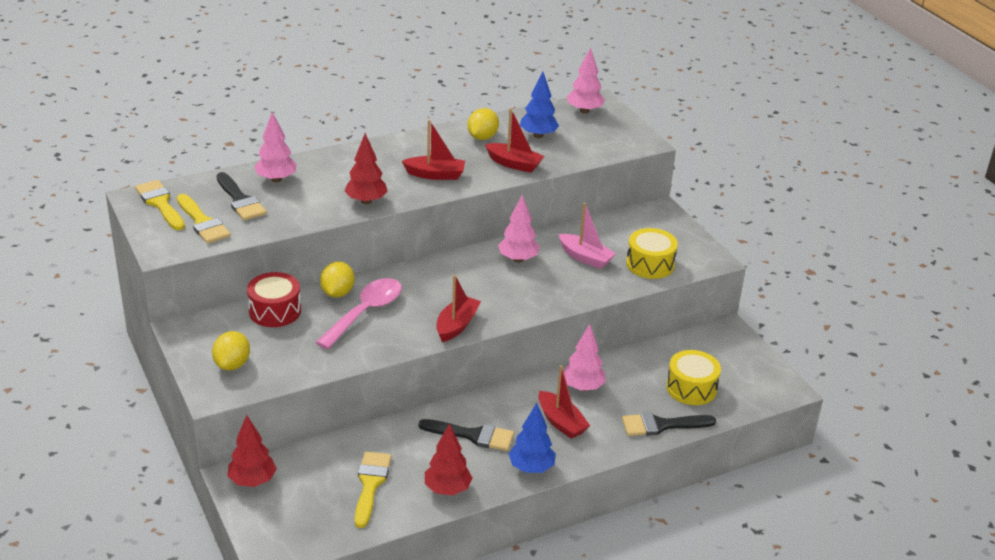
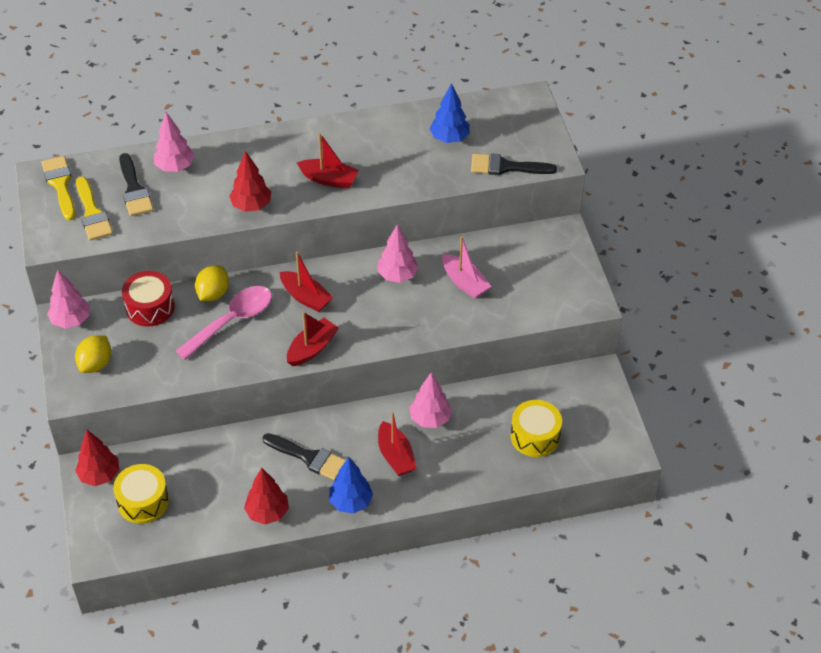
camera: 15 degrees right, 15 degrees up
yellow brush [355,452,392,528] -> none
yellow lemon [467,108,499,140] -> none
red boat [485,108,544,173] -> red boat moved to [280,252,333,312]
pink tree [567,47,605,114] -> pink tree moved to [47,269,90,329]
black brush [622,412,716,436] -> black brush moved to [471,153,557,175]
yellow drum [626,228,678,279] -> yellow drum moved to [113,464,169,524]

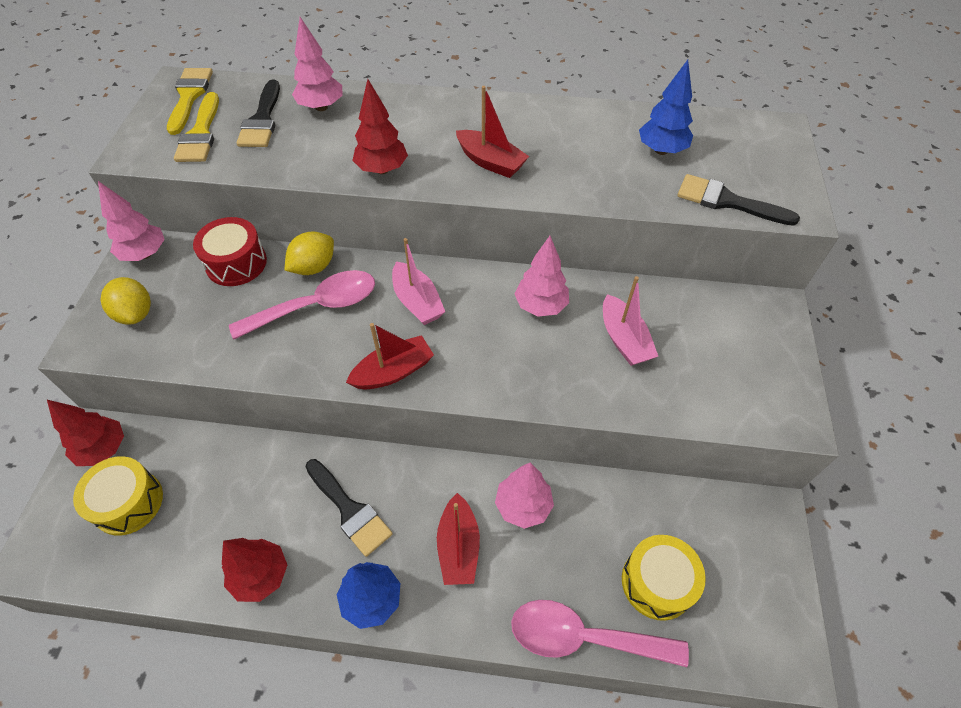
camera: 20 degrees right, 5 degrees up
yellow lemon [75,335,111,373] -> yellow lemon turned 75 degrees counterclockwise [101,277,151,325]
red boat [280,252,333,312] -> pink boat [392,238,445,325]
none -> pink spoon [511,600,689,667]

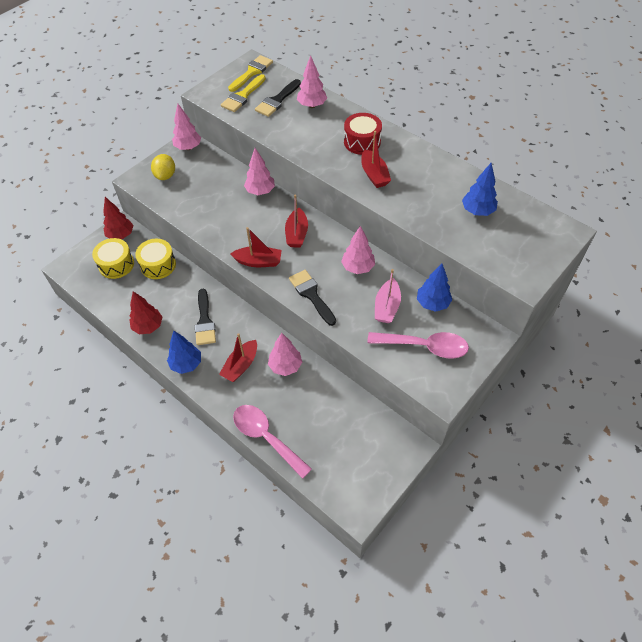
camera: 35 degrees right, 0 degrees up
red drum [193,217,267,286] -> red drum moved to [344,113,382,155]
pink spoon [229,270,375,340] -> pink spoon moved to [367,332,469,359]
yellow lemon [285,231,334,275] -> pink tree [244,148,275,195]
red tree [352,79,408,174] -> none
pink boat [392,238,445,325] -> red boat [285,195,308,248]
yellow drum [622,535,706,621] -> yellow drum moved to [135,239,176,279]
black brush [677,174,800,226] -> black brush moved to [289,270,336,326]
none -> blue tree [417,263,452,312]

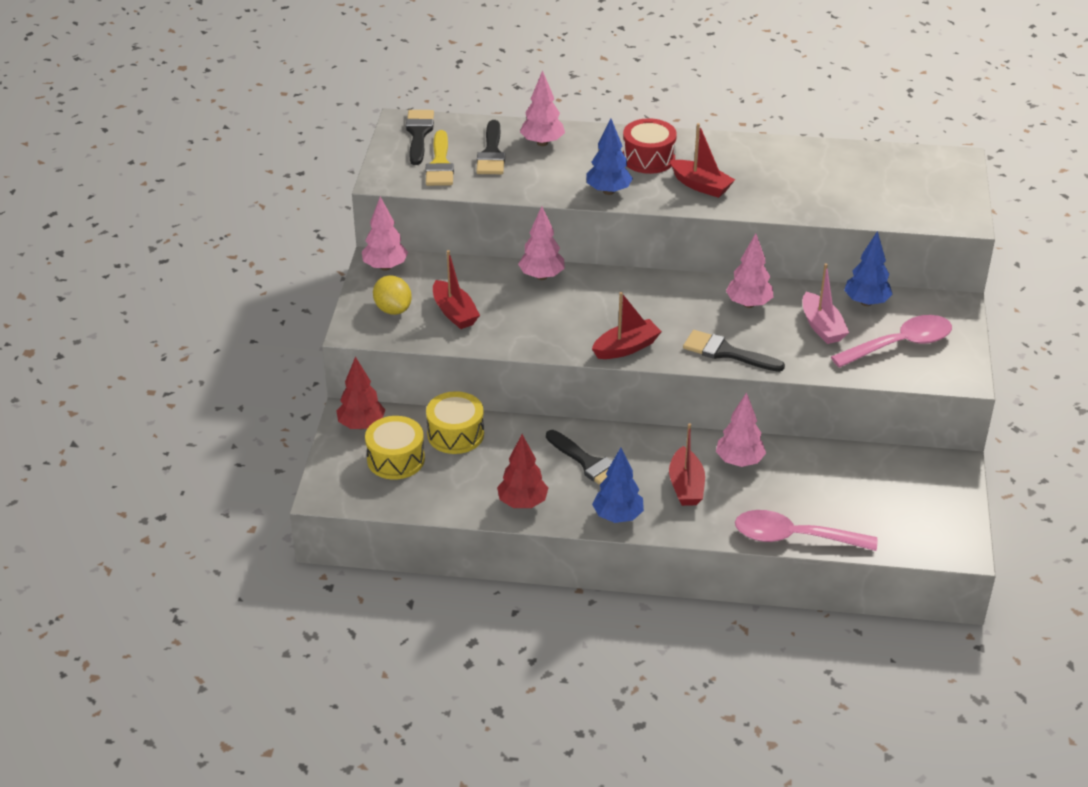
camera: 35 degrees left, 15 degrees down
yellow brush [228,55,273,92] -> black brush [406,110,434,165]
red boat [285,195,308,248] -> red boat moved to [433,250,480,329]
blue tree [462,163,498,216] -> blue tree moved to [586,118,633,195]

